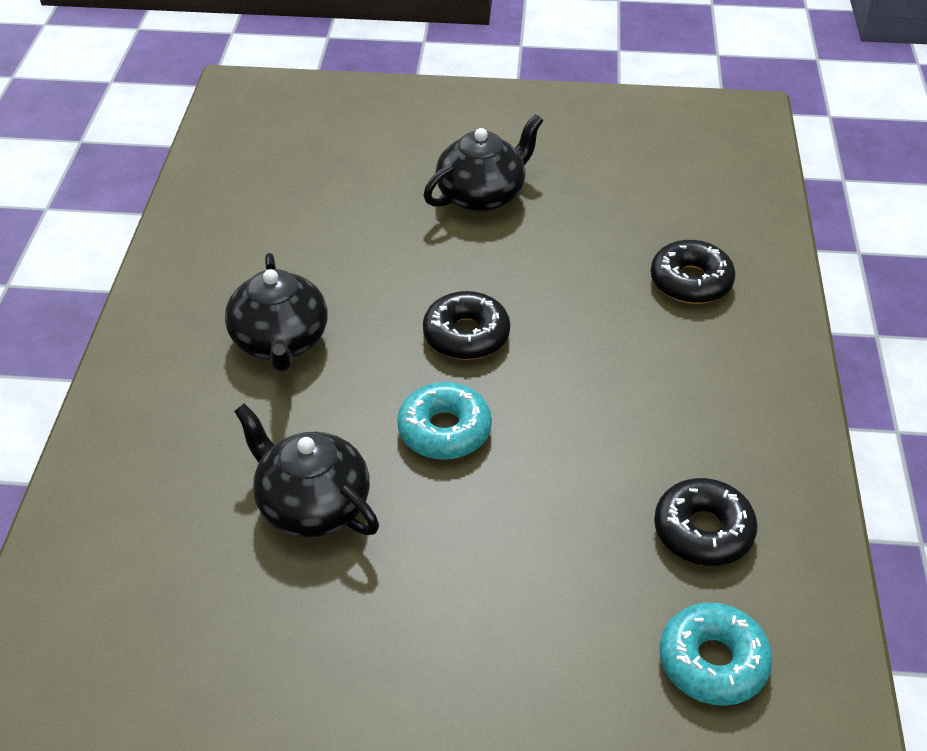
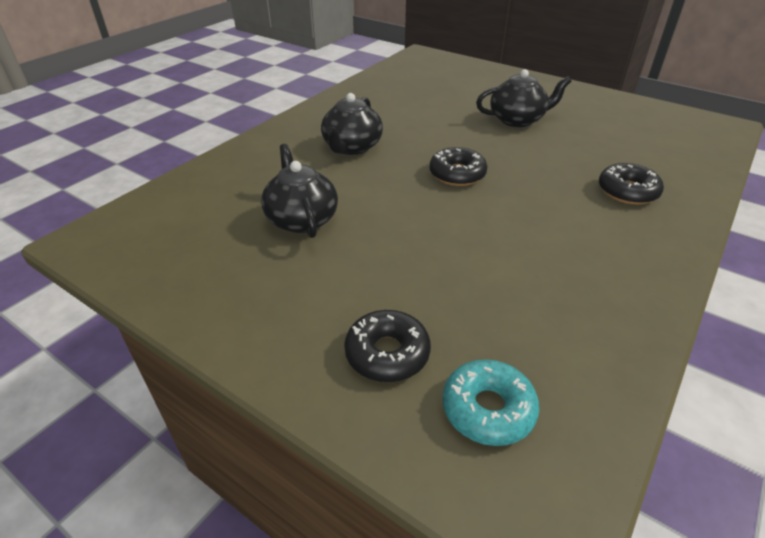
camera: 30 degrees right, 5 degrees down
turquoise donut [397,382,492,460] -> none
black donut [654,478,758,566] -> black donut moved to [344,310,431,382]

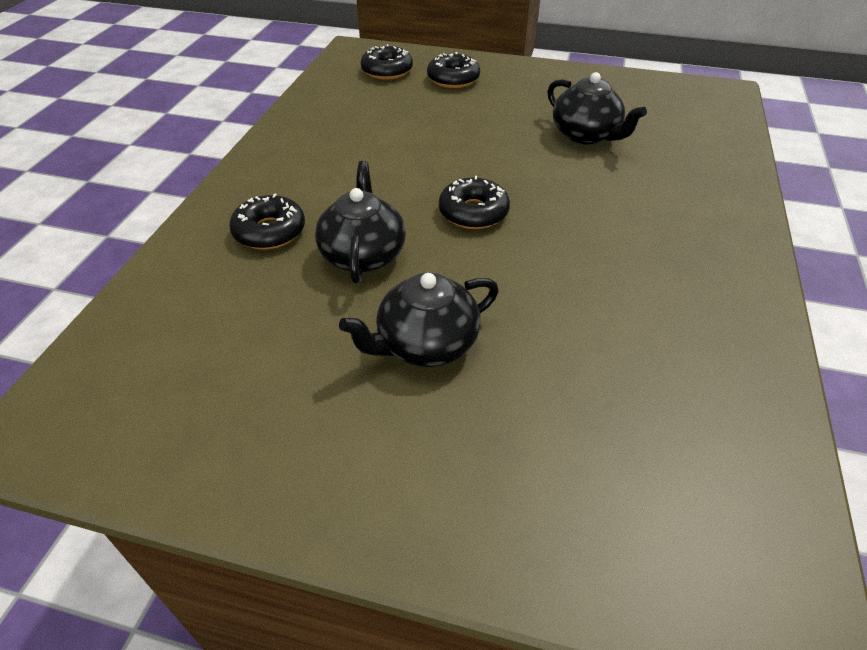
camera: 160 degrees right, 5 degrees up
black teapot [321,93,383,155] -> black teapot moved to [315,161,406,283]
turquoise donut [442,359,540,446] -> black donut [360,44,413,80]

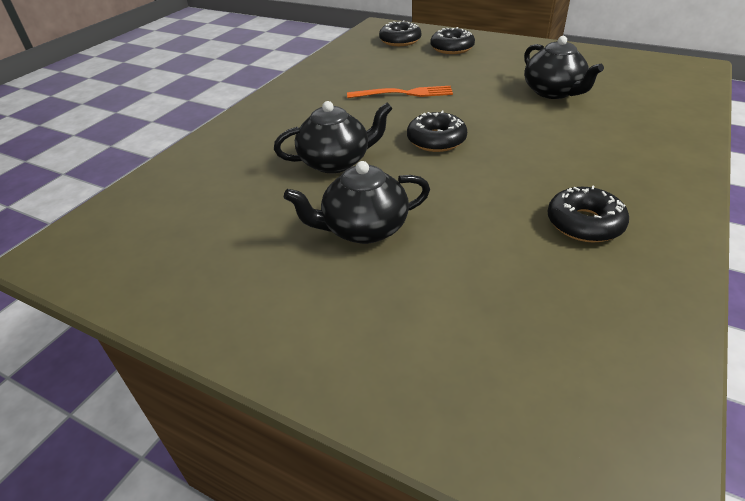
camera: 15 degrees right, 5 degrees down
black donut [229,193,305,250] -> black donut moved to [547,185,629,242]
black teapot [315,161,406,283] -> black teapot turned 60 degrees clockwise [274,101,393,173]
none -> orange fork [347,86,453,98]

